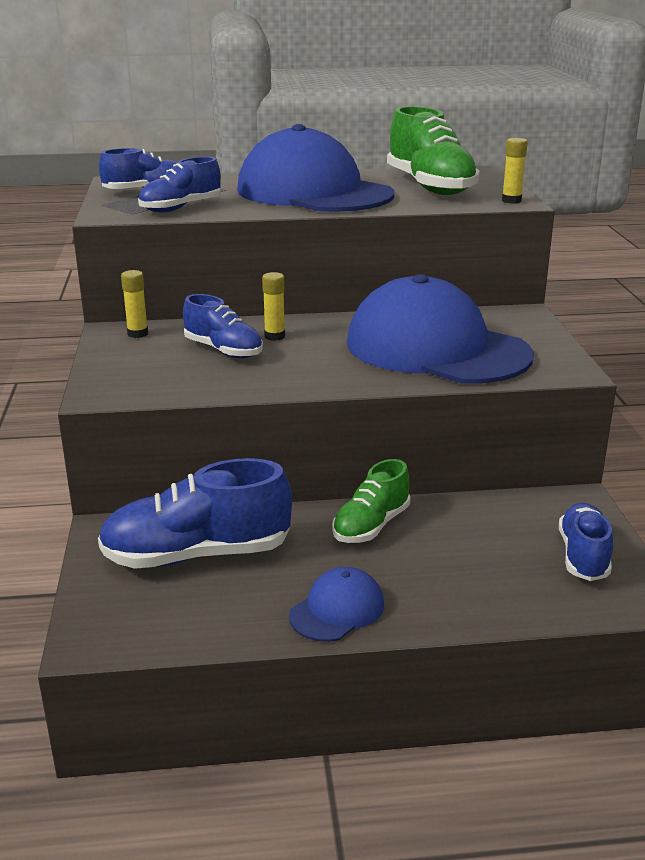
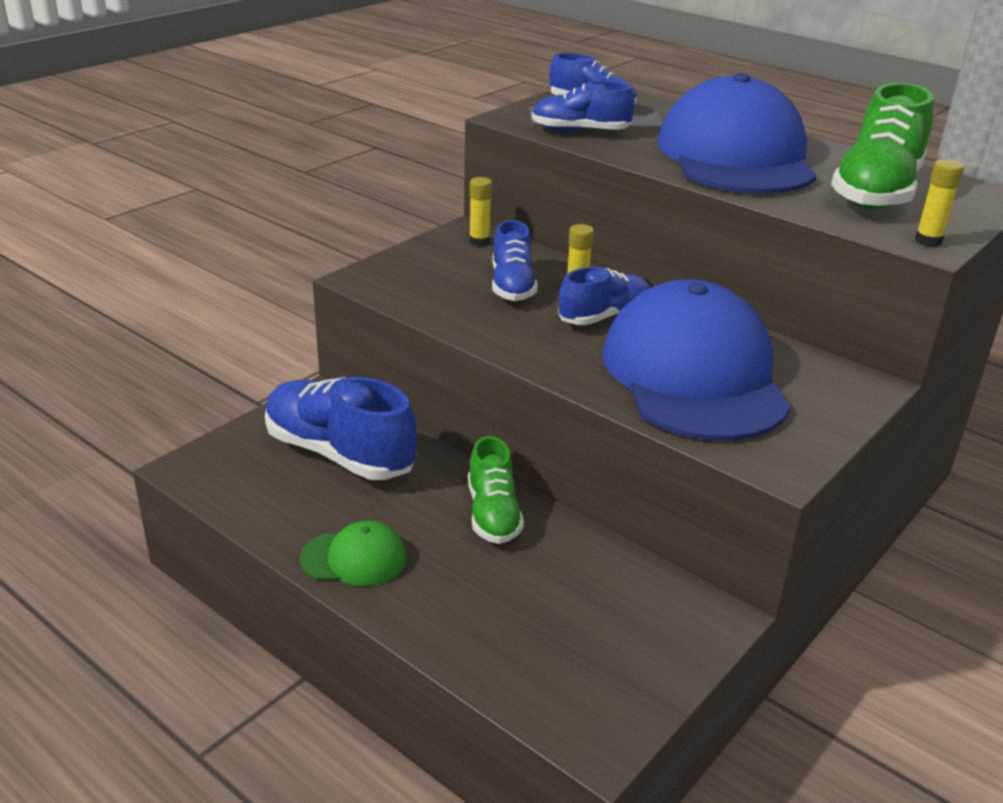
camera: 45 degrees right, 5 degrees up
blue cap [289,567,384,642] -> green cap [300,520,407,586]
green shoe [332,459,410,543] -> green shoe turned 90 degrees counterclockwise [468,436,524,544]
blue shoe [559,503,613,581] -> blue shoe moved to [558,267,650,325]

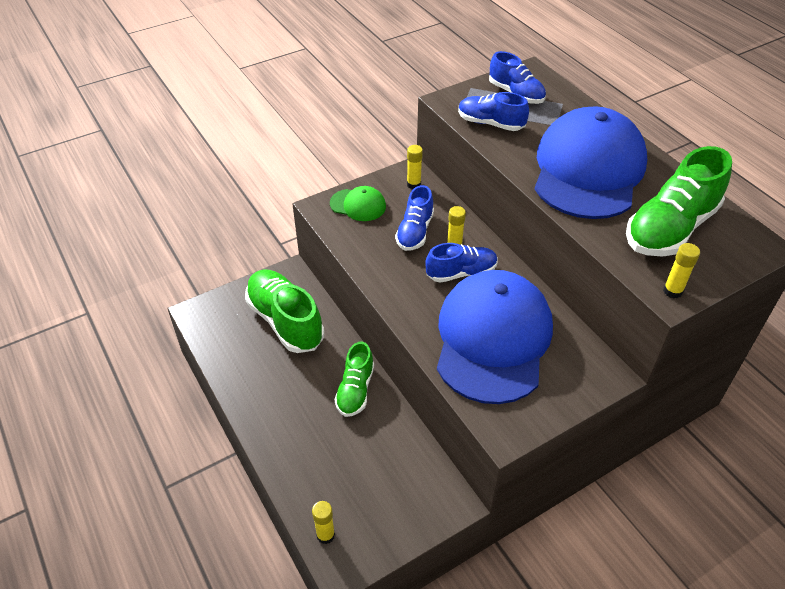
camera: 20 degrees right, 15 degrees up
blue shoe [265,377,417,480] -> green shoe [245,269,324,353]
green cap [300,520,407,586] -> green cap moved to [330,186,386,221]
none -> yellow glue stick [312,501,335,544]

